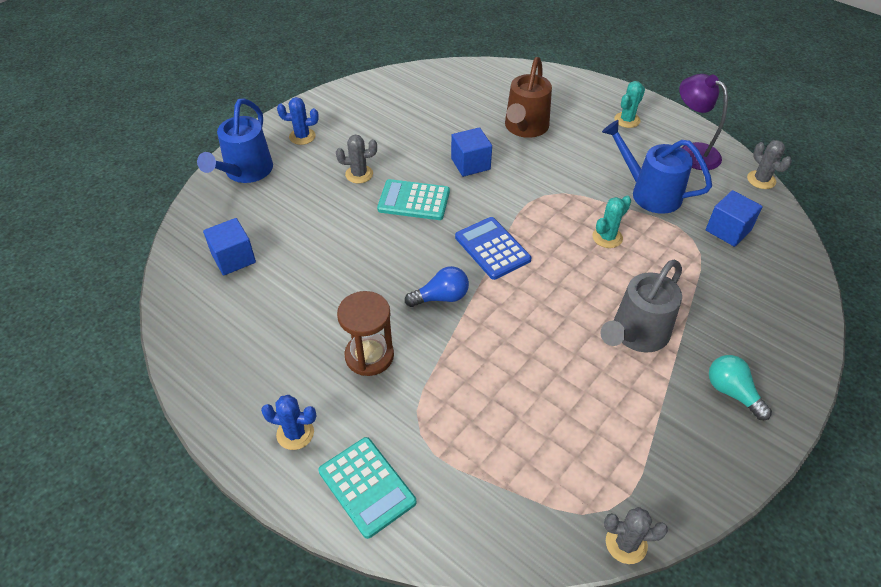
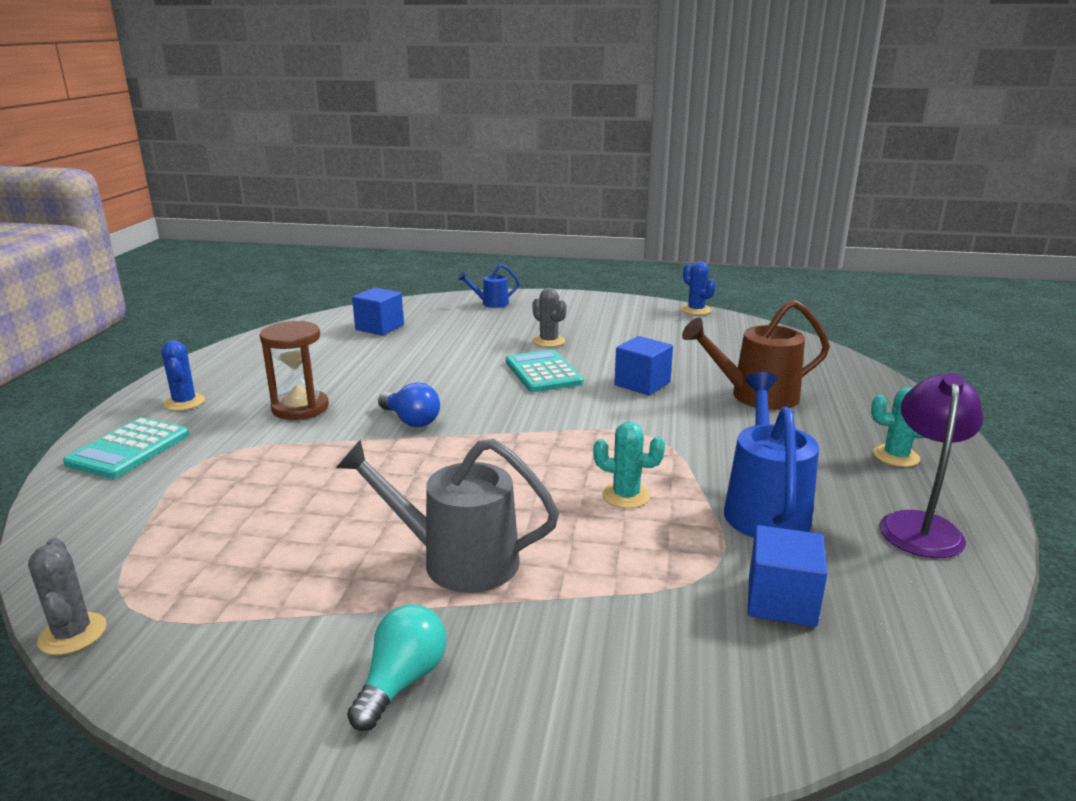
camera: 60 degrees right, 25 degrees down
blue watering can [197,98,273,183] -> blue watering can [458,264,520,308], size x0.53
blue cactus [277,97,319,145] -> blue cactus moved to [682,261,716,315]
blue calculator [455,217,531,280] -> none
grey cactus [747,140,792,189] -> none

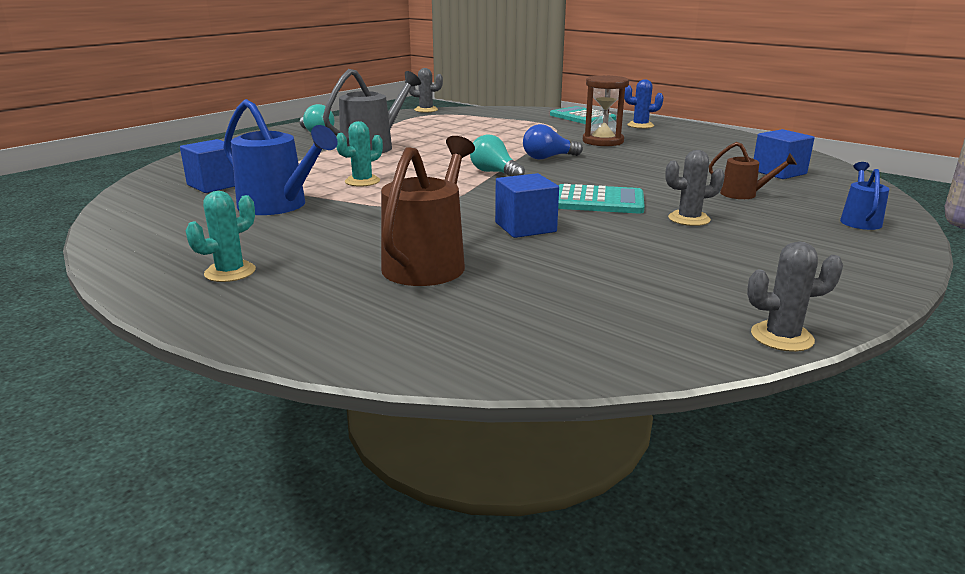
camera: 120 degrees right, 0 degrees up
blue cactus [682,261,716,315] -> grey cactus [747,241,843,352]
purple lamp [879,373,984,558] -> none
none -> turquoise light bulb [470,134,525,176]
none -> brown watering can [709,142,797,199]

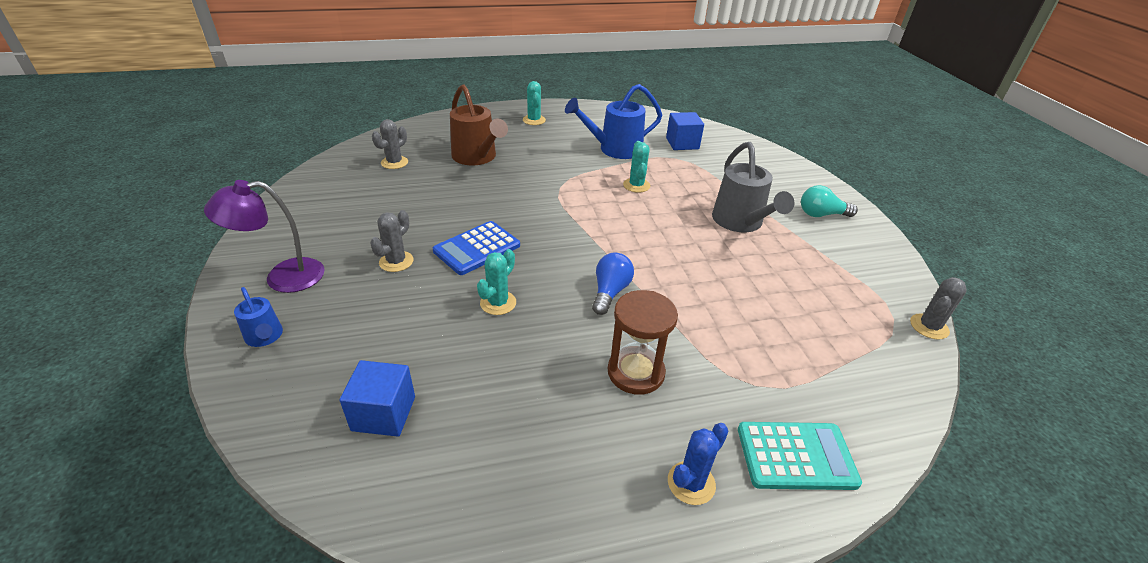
camera: 125 degrees right, 15 degrees up
turquoise light bulb [470,134,525,176] -> none
blue cube [495,173,559,238] -> none
turquoise calculator [558,184,645,214] -> blue calculator [433,221,520,275]
brown watering can [709,142,797,199] -> none
grey cactus [747,241,843,352] -> grey cactus moved to [372,119,408,169]
none -> purple lamp [204,180,325,293]
none -> turquoise cactus [477,249,516,315]

